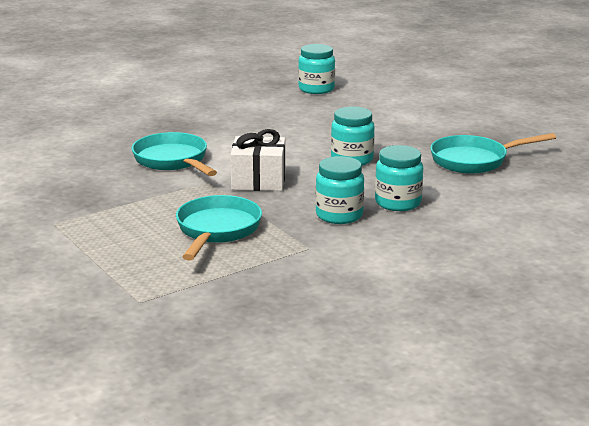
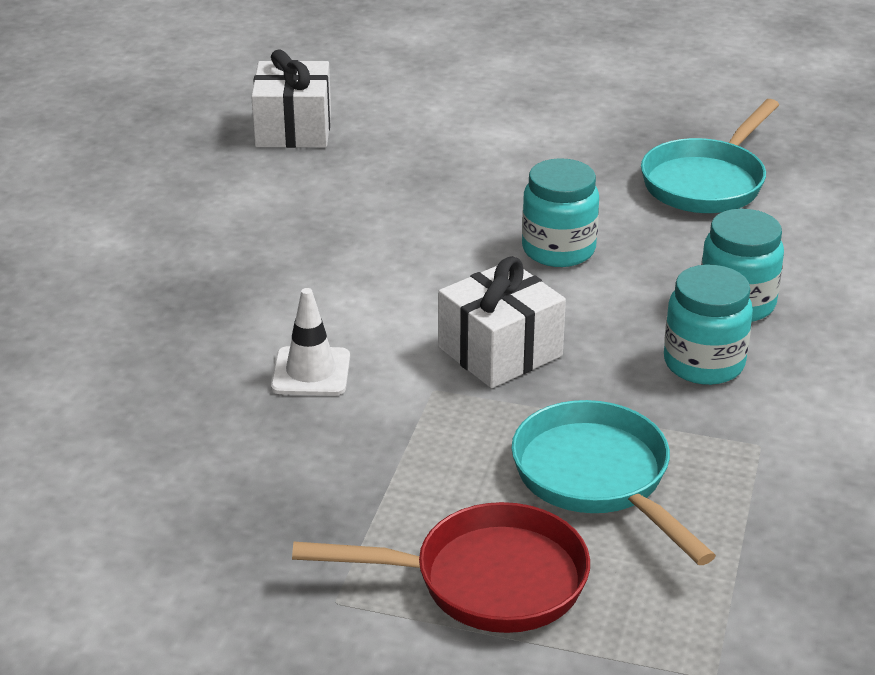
camera: 40 degrees left, 10 degrees up
turquoise pan [132,132,217,176] -> white traffic cone [271,288,350,396]
turquoise jar [298,44,335,94] -> white gift [251,50,331,148]
none -> red pan [292,502,590,633]

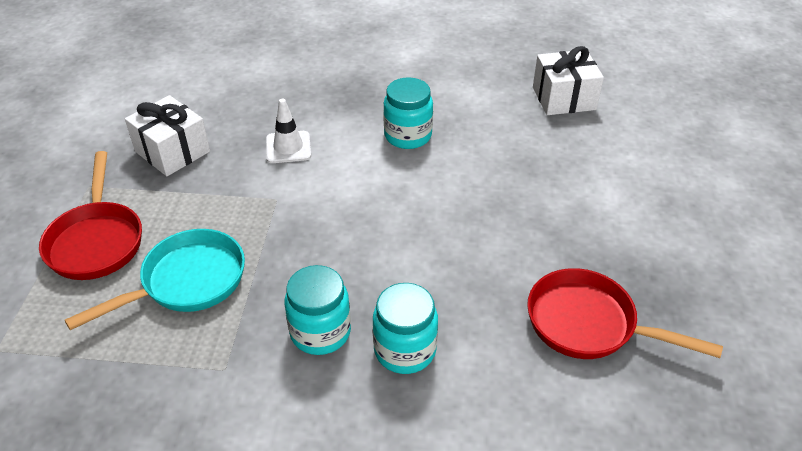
camera: 80 degrees right, 10 degrees up
white gift [438,257,566,388] -> white gift moved to [125,95,210,176]
turquoise jar [522,158,599,267] -> turquoise jar moved to [383,77,433,149]
turquoise pan [641,99,779,213] -> red pan [527,268,723,359]

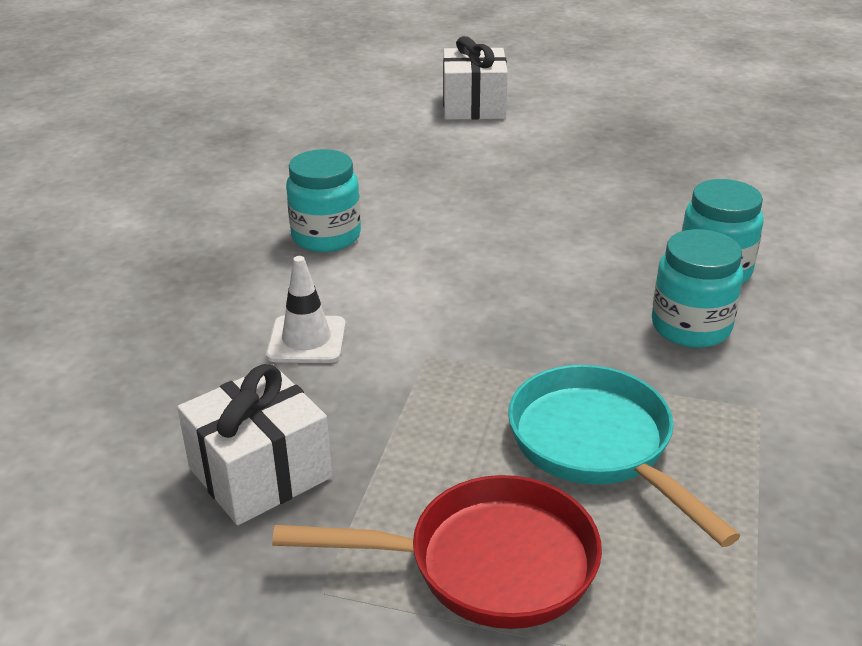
camera: 80 degrees left, 10 degrees down
red pan [527,268,723,359] -> none
white gift [533,46,604,115] -> white gift moved to [443,36,508,120]

